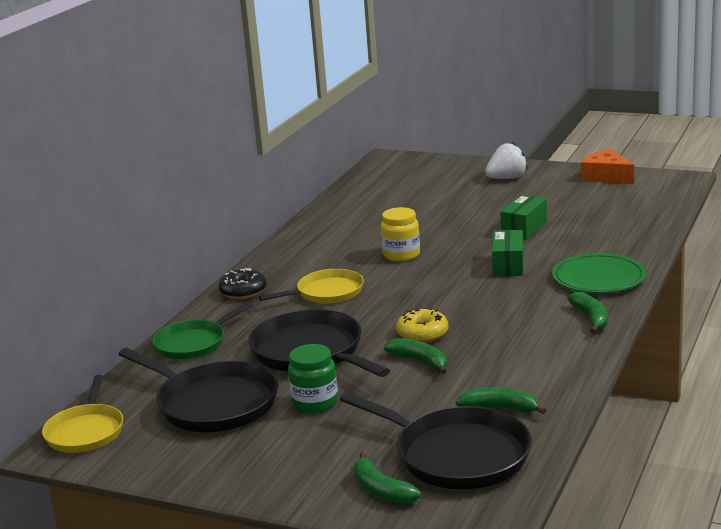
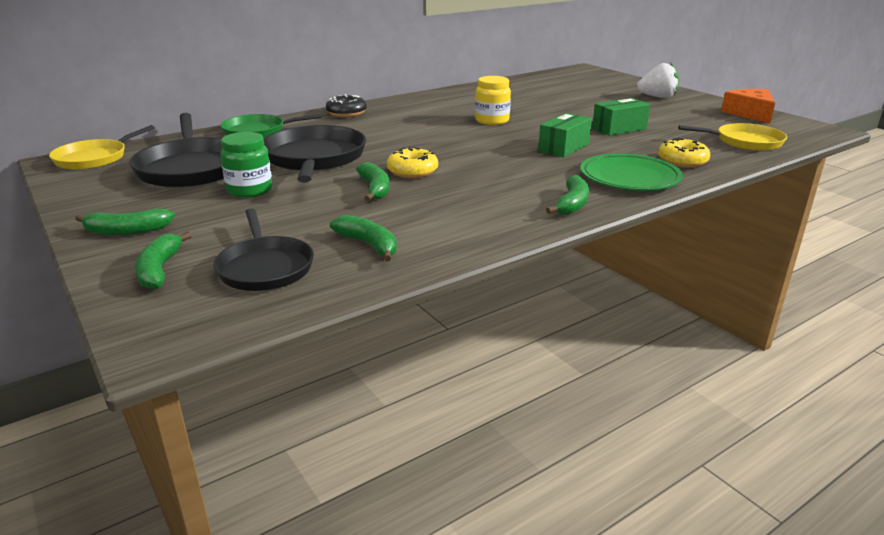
camera: 30 degrees right, 5 degrees up
yellow pan [259,269,364,304] -> yellow pan moved to [678,123,787,151]
black pan [340,392,532,489] -> black pan [213,208,314,291], size x0.65
none -> green banana [75,209,175,235]
none -> yellow donut [658,138,710,168]

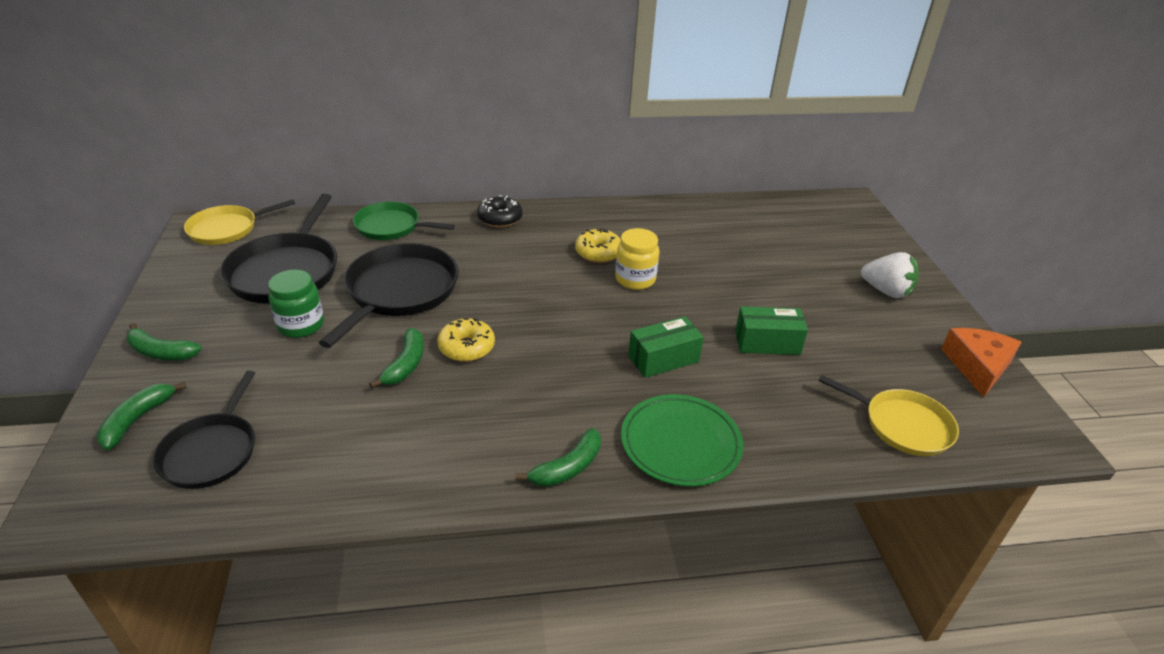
camera: 25 degrees right, 10 degrees up
green banana [330,215,397,261] -> none
yellow donut [658,138,710,168] -> yellow donut moved to [575,228,621,263]

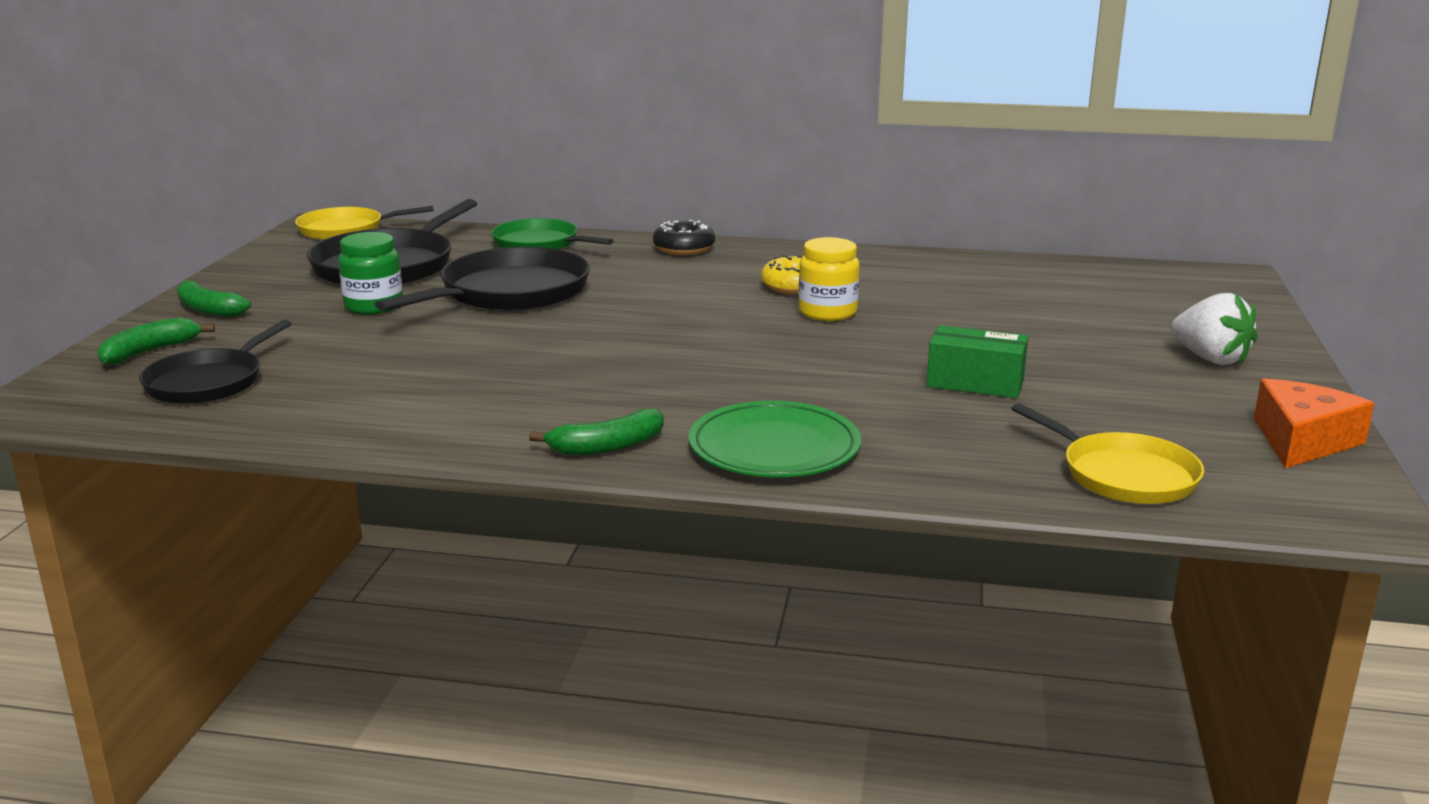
camera: 20 degrees right, 15 degrees down
green banana [369,328,424,388] -> none
yellow donut [437,318,495,362] -> none
green box [628,316,704,378] -> none

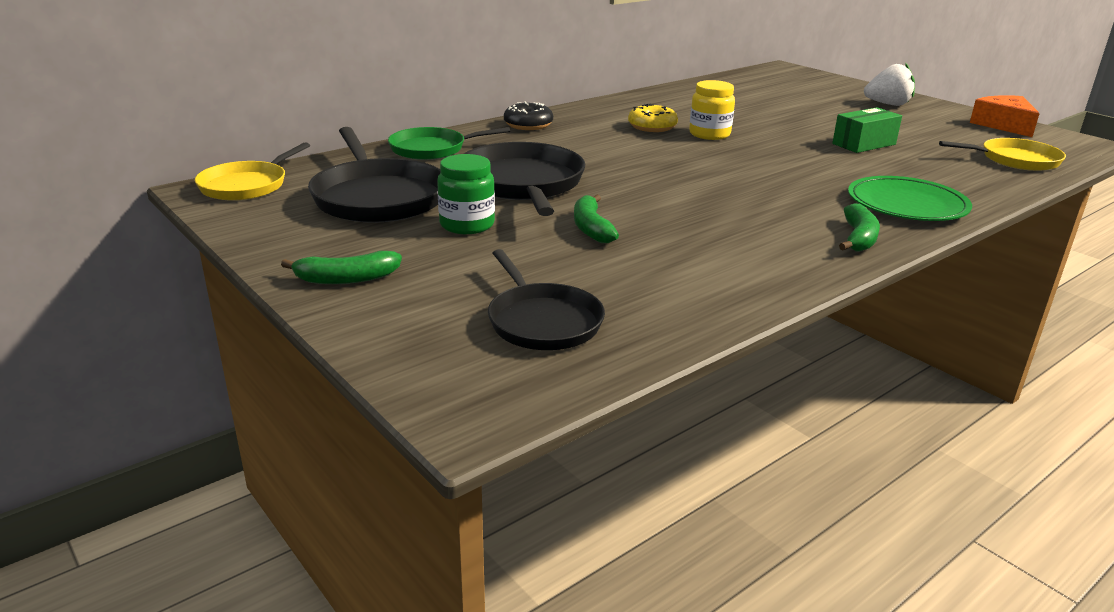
camera: 50 degrees left, 5 degrees up
green banana [97,317,215,366] -> green banana moved to [574,194,619,243]

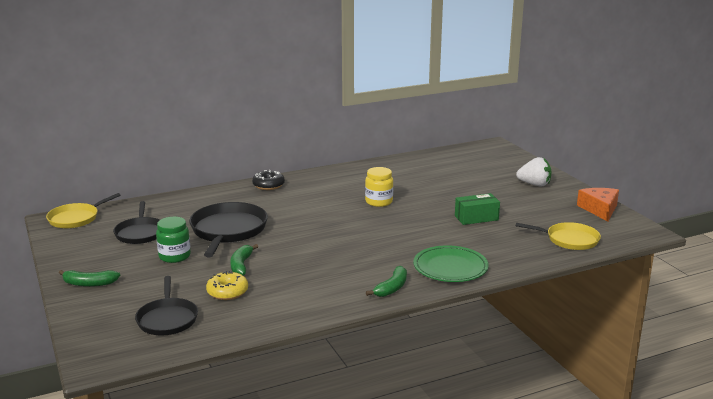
camera: 15 degrees right, 5 degrees down
black pan [308,127,441,223] -> black pan [113,201,160,244], size x0.65
green pan [388,127,510,160] -> none
yellow donut [628,104,678,132] -> yellow donut moved to [206,271,248,300]

